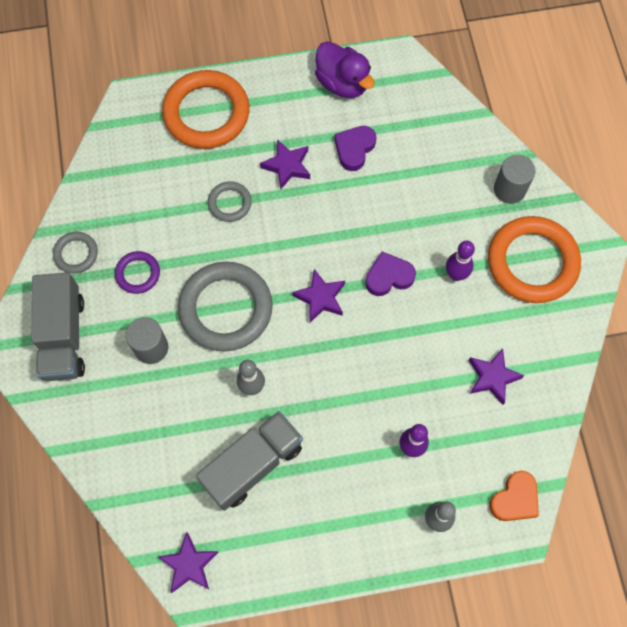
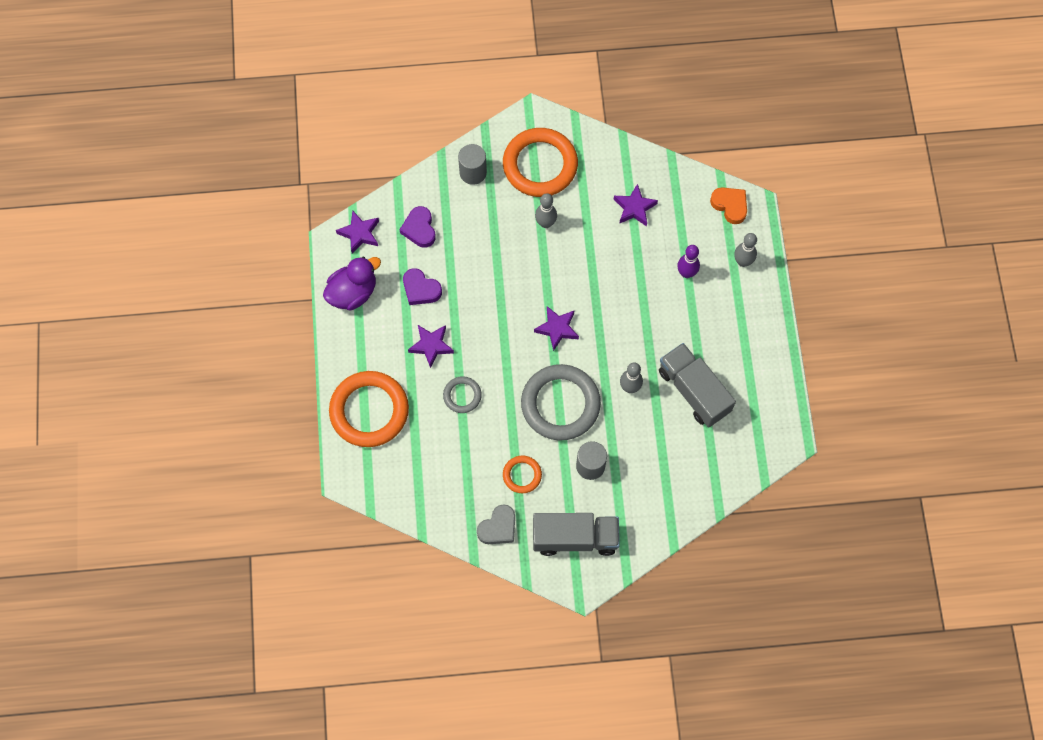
camera: 85 degrees left, 0 degrees up
grey ring [53,232,98,274] -> grey heart [477,504,515,544]
purple ring [115,251,160,294] -> orange ring [503,455,542,493]
purple star [158,532,219,593] -> purple star moved to [336,210,379,254]
purple heart [365,252,416,296] -> purple heart moved to [399,206,436,248]
purple bowling pin [446,241,475,281] -> grey bowling pin [535,193,557,228]

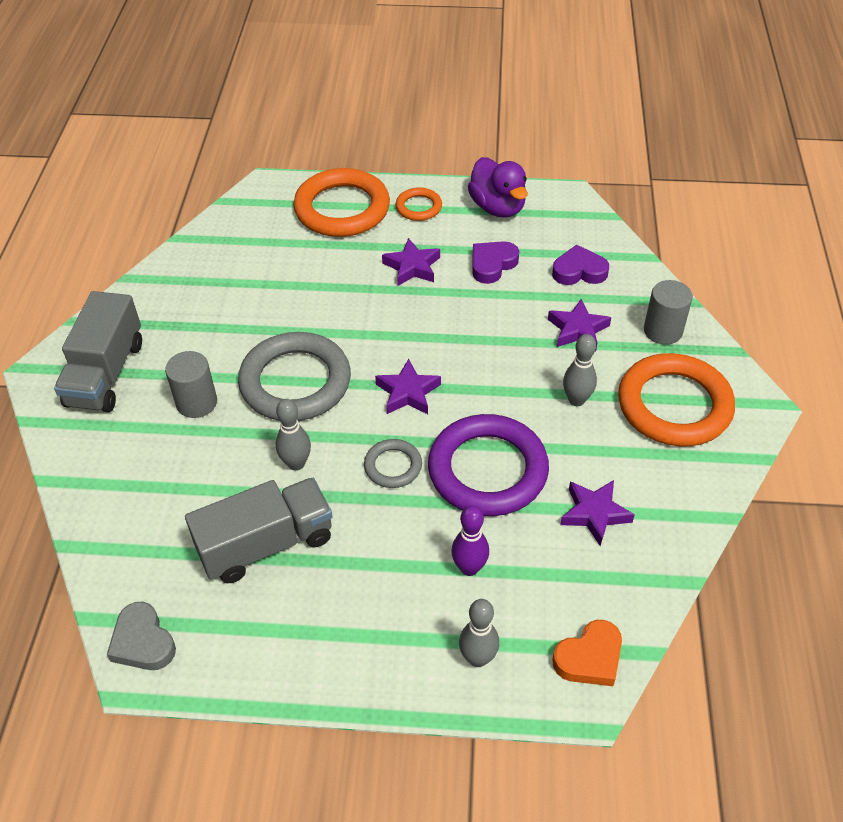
camera: 100 degrees right, 20 degrees down
purple star [336,210,379,254] -> purple star moved to [548,299,611,351]
grey ring [443,376,482,413] -> grey ring moved to [364,439,422,488]
grey heart [477,504,515,544] -> grey heart moved to [107,602,176,670]
orange ring [503,455,542,493] -> orange ring moved to [396,187,442,221]
none -> purple ring [428,414,549,516]

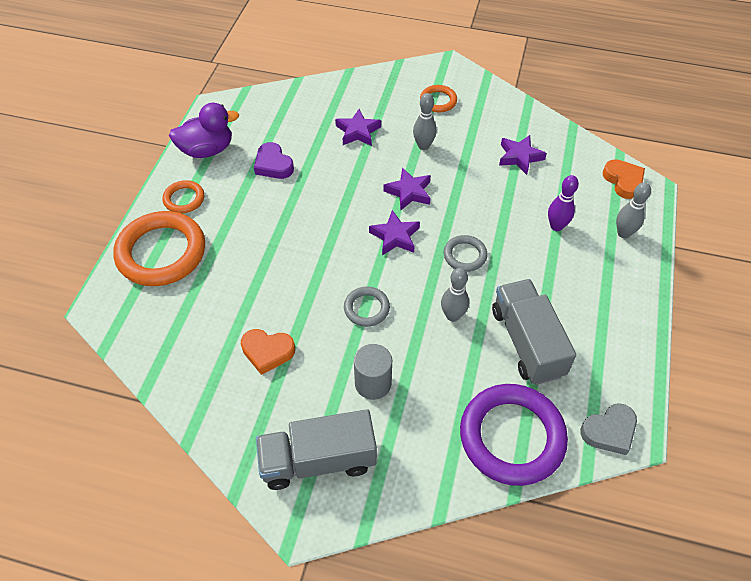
camera: 80 degrees left, 5 degrees up
grey truck [54,291,142,412] -> grey truck turned 150 degrees clockwise [256,409,377,490]
grey ring [238,332,351,421] -> grey ring [344,286,390,327], size x0.49
purple star [382,238,440,286] -> purple star moved to [384,167,431,211]
purple ring [428,414,549,516] -> purple ring moved to [460,384,568,486]
purple heart [552,245,609,285] -> none
orange ring [618,353,735,447] -> orange ring [420,85,457,112], size x0.49
grey cylinder [644,280,693,345] -> none
none -> orange heart [241,329,295,375]

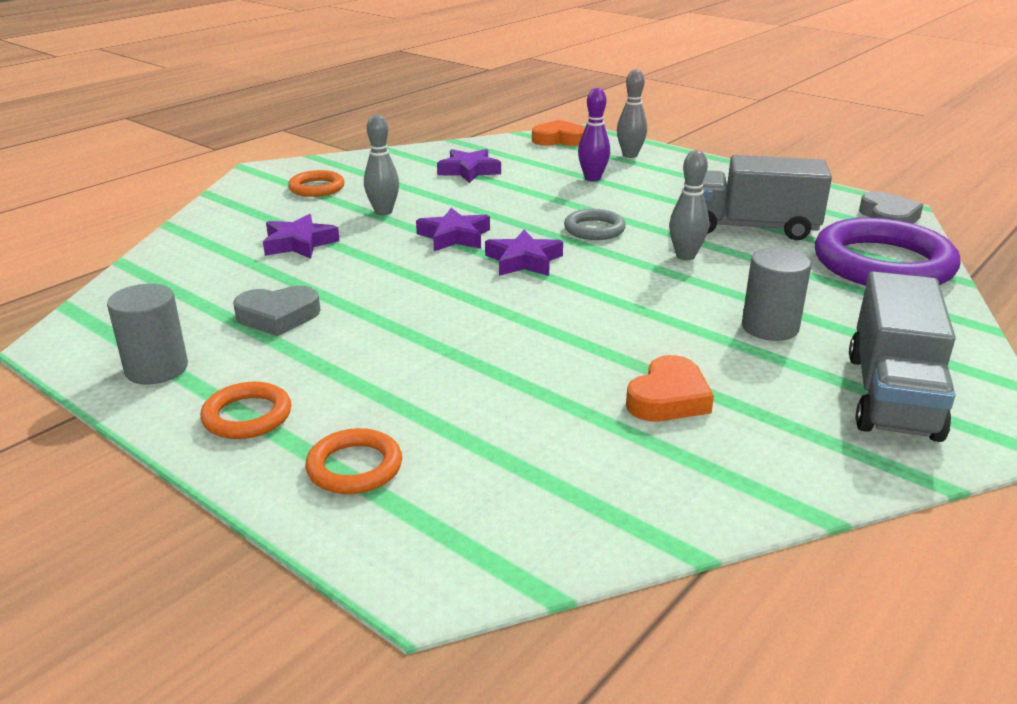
camera: 65 degrees left, 25 degrees down
orange ring [113,211,205,286] -> orange ring [305,428,402,494], size x0.49
purple duck [169,103,239,158] -> grey cylinder [107,284,188,384]
purple heart [254,142,294,179] -> grey heart [233,286,321,336]
grey ring [344,286,390,327] -> none

